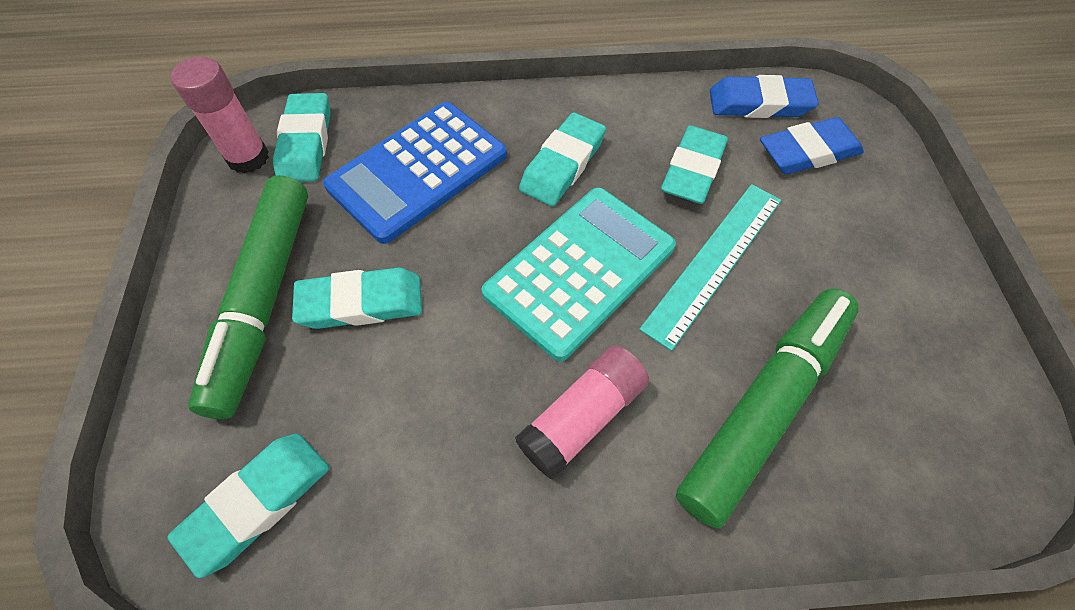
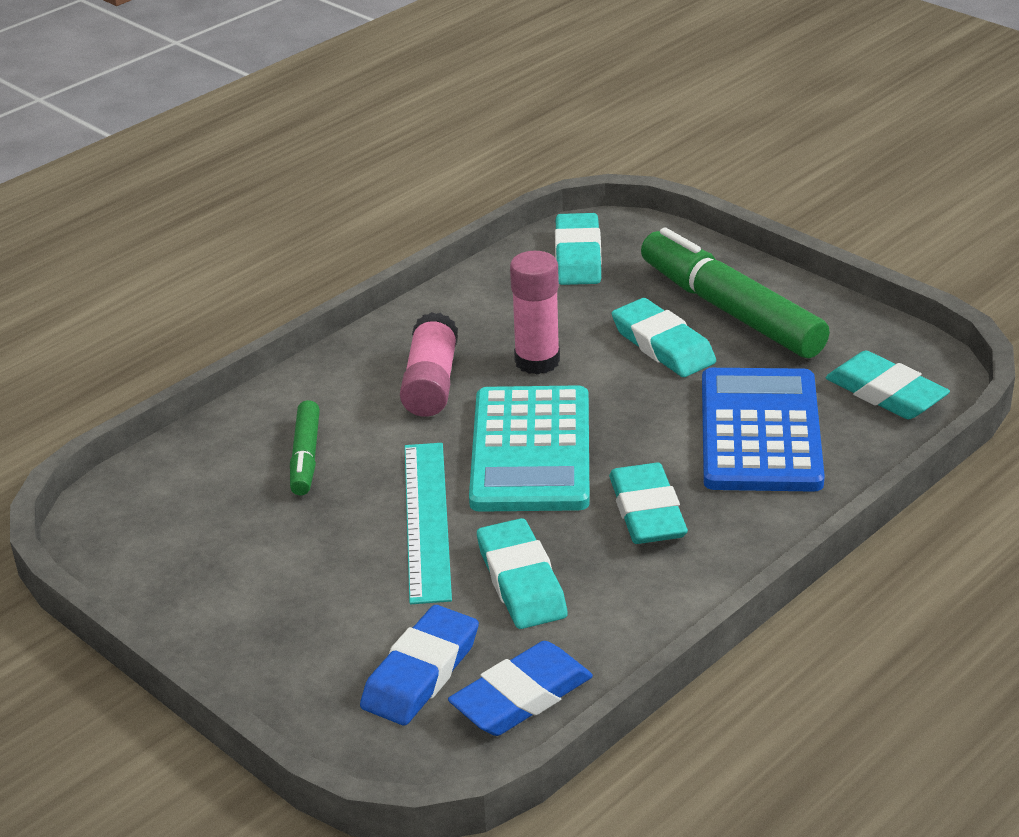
camera: 140 degrees right, 25 degrees down
pink glue stick [171,56,269,174] -> pink glue stick moved to [510,251,560,375]
turquoise eraser [292,268,422,329] -> turquoise eraser turned 75 degrees counterclockwise [612,298,716,377]
green marker [676,288,859,528] -> green marker [290,400,320,495], size x0.51

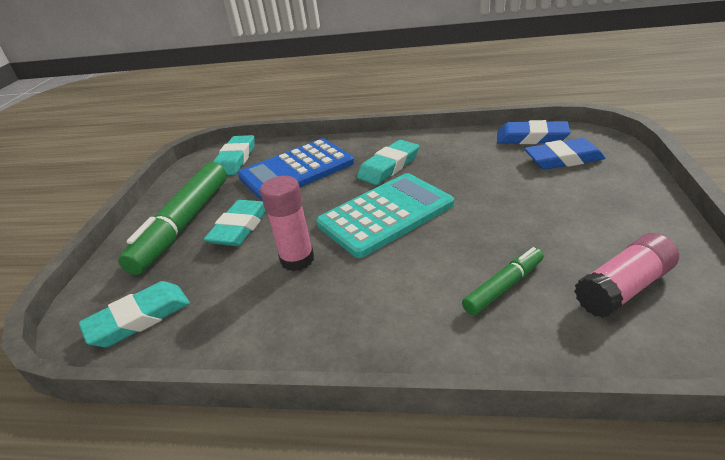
camera: 125 degrees left, 0 degrees up
pink glue stick [400,312,458,417] -> pink glue stick moved to [574,233,679,318]
turquoise ruler [405,443,452,604] -> none
turquoise eraser [477,518,568,629] -> none

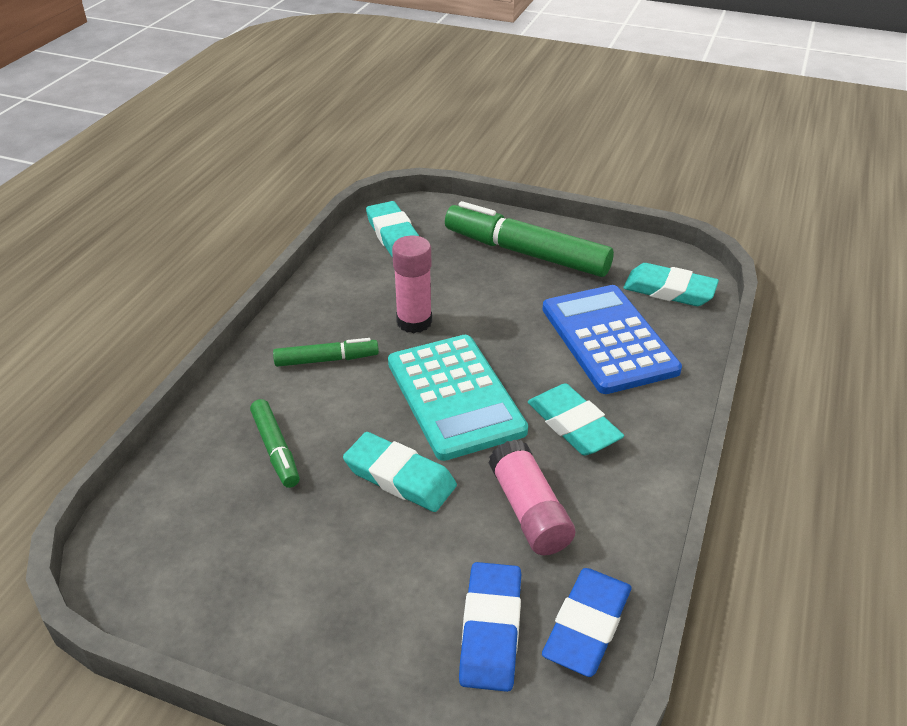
camera: 100 degrees right, 5 degrees up
turquoise eraser [204,200,266,246] -> turquoise eraser moved to [343,432,457,512]
pink glue stick [574,233,679,318] -> pink glue stick moved to [488,439,575,555]
none -> green marker [273,338,379,367]

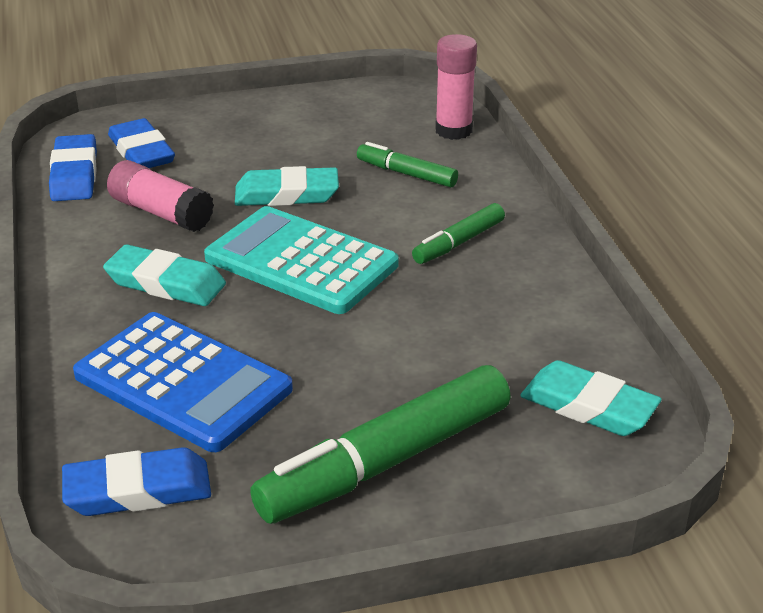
camera: 145 degrees right, 5 degrees down
pink glue stick [392,236,432,333] -> pink glue stick moved to [435,34,477,140]
green marker [445,201,614,277] -> green marker turned 150 degrees clockwise [250,365,511,524]
turquoise eraser [623,263,719,306] -> blue eraser [62,447,211,516]

